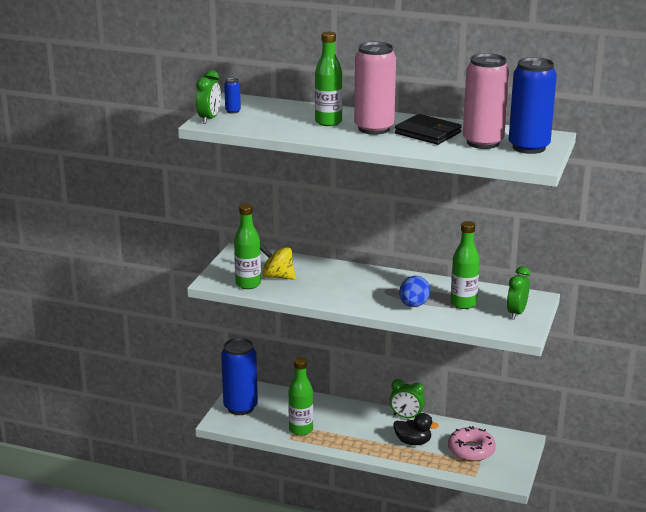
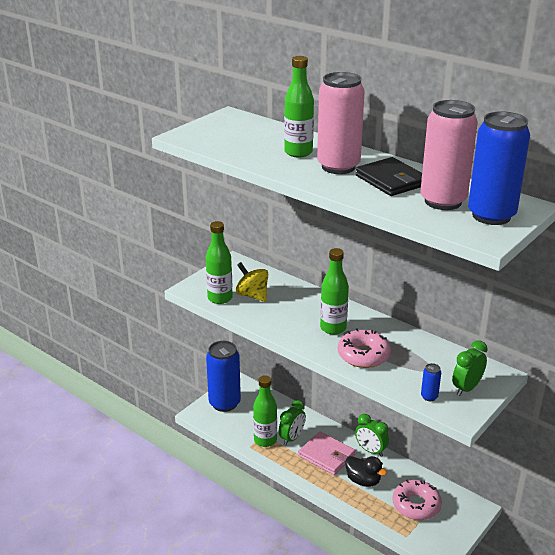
camera: 20 degrees right, 5 degrees up
green clock [196,70,221,124] -> green clock moved to [279,400,306,445]
blue can [224,78,241,114] -> blue can moved to [421,363,441,401]
blue egg [399,276,430,307] -> pink donut [338,328,391,368]
green bottle [451,221,480,309] -> green bottle moved to [320,248,349,335]
none -> pink wallet [298,431,356,475]

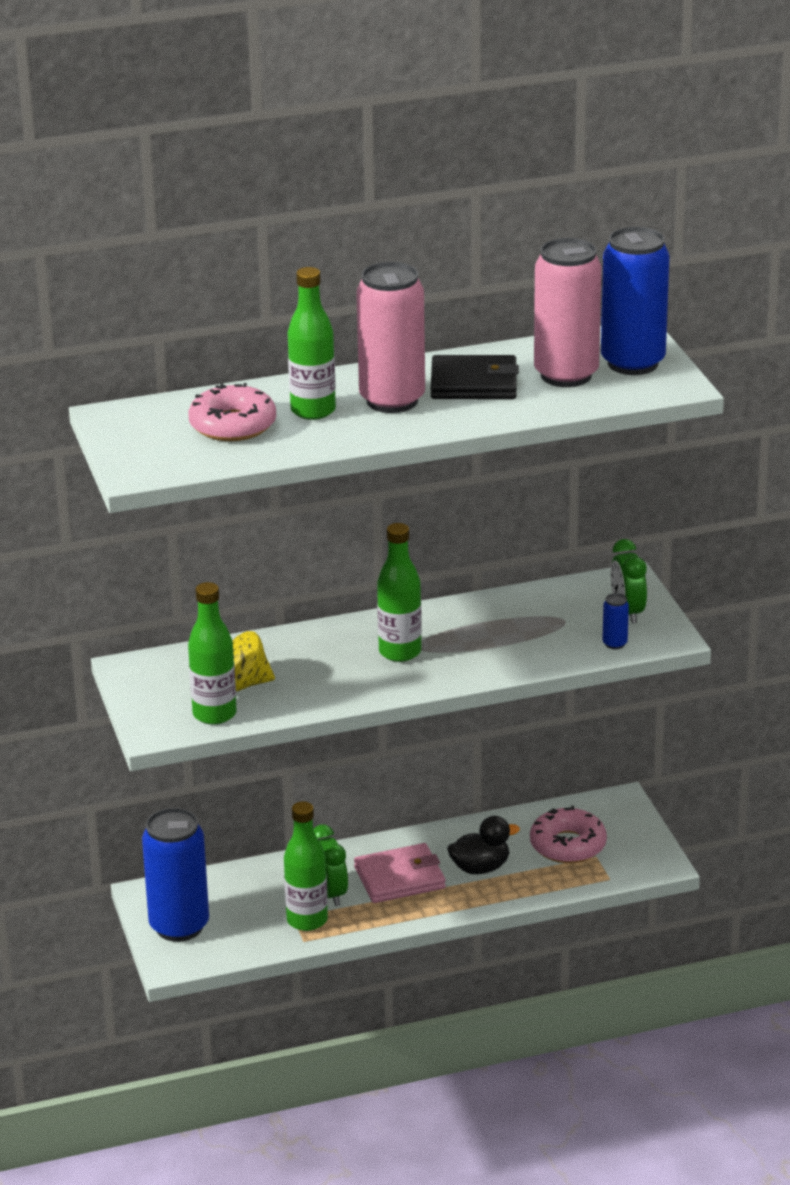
camera: 55 degrees left, 0 degrees up
pink donut [338,328,391,368] -> pink donut moved to [188,383,276,441]
green clock [355,414,389,457] -> none

